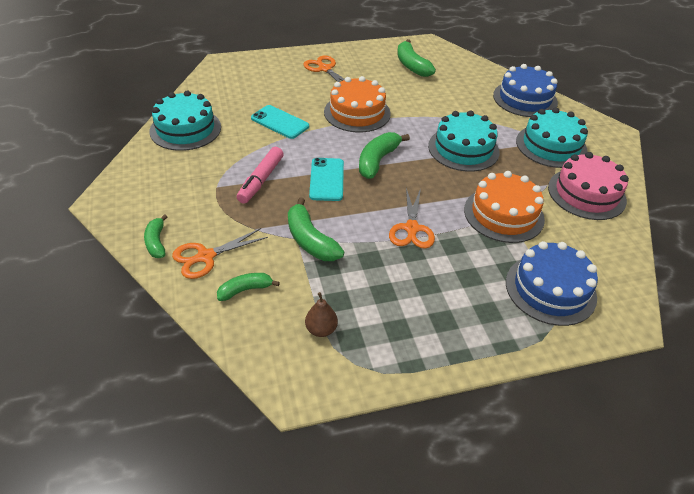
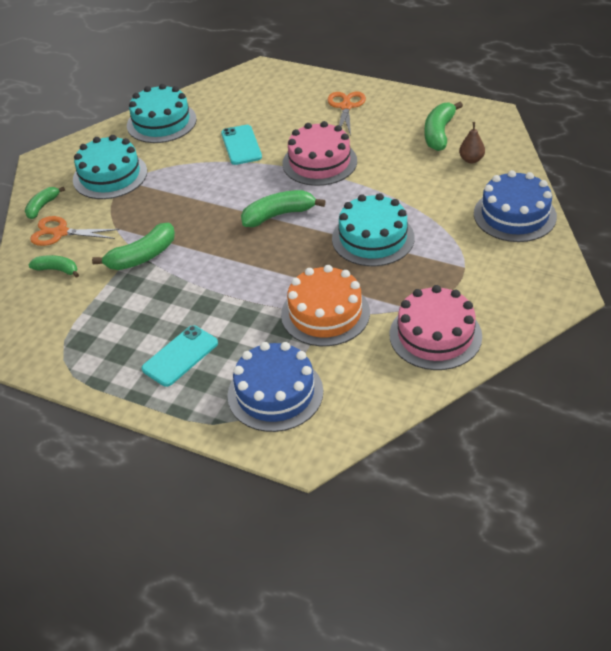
camera: 45 degrees right, 0 degrees up
pink marker [237,147,284,204] -> none
green banana [288,198,344,261] -> green banana turned 135 degrees counterclockwise [92,223,175,270]
brown pear [305,292,338,337] -> brown pear moved to [459,122,485,163]
turquoise phone [309,158,344,201] -> turquoise phone moved to [142,325,218,387]
orange cake [324,76,391,132] -> pink cake [282,121,357,186]
orange scissors [389,188,435,249] -> none
turquoise cake [516,108,588,168] -> turquoise cake moved to [73,135,147,199]

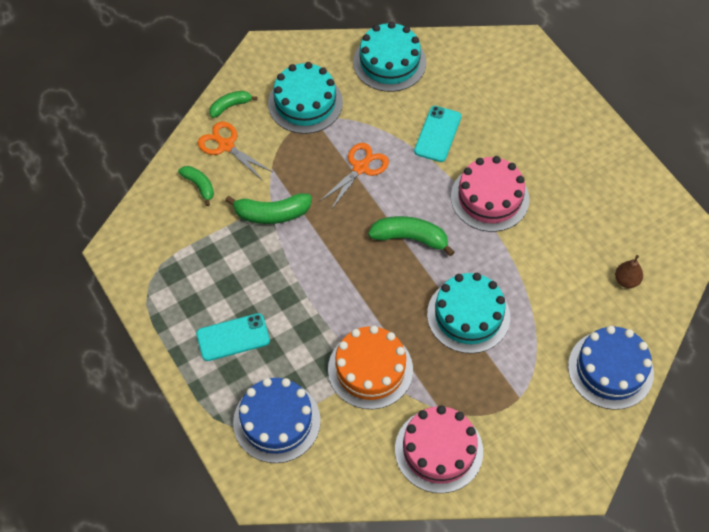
camera: 30 degrees right, 15 degrees up
orange scissors [327,92,366,136] -> orange scissors moved to [319,143,389,210]
green banana [424,102,463,151] -> none

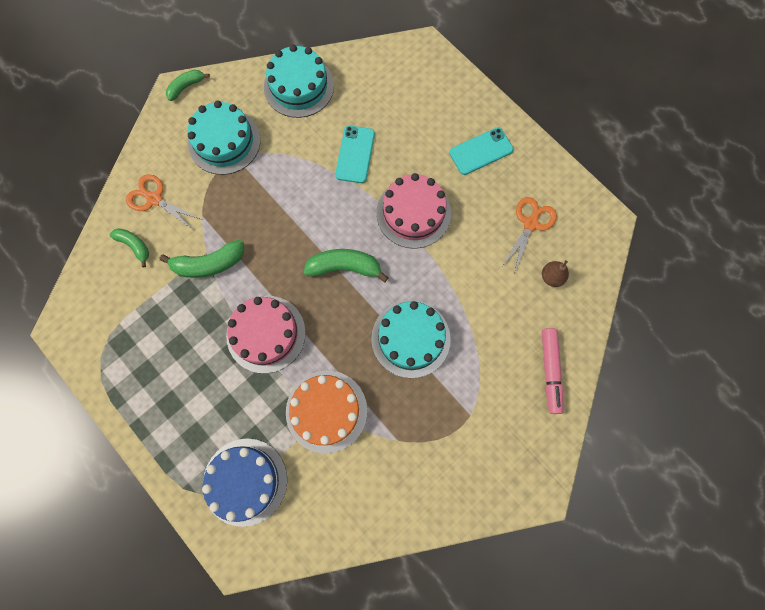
camera: 10 degrees left, 15 degrees up
turquoise phone [196,313,270,361] -> turquoise phone moved to [449,127,514,175]
green banana [209,91,258,118] -> green banana moved to [166,70,210,101]
orange scissors [319,143,389,210] -> orange scissors moved to [503,197,557,272]
pink cake [395,405,483,493] -> pink cake moved to [226,296,306,374]
blue cake [568,326,654,410] -> pink marker [542,328,563,414]

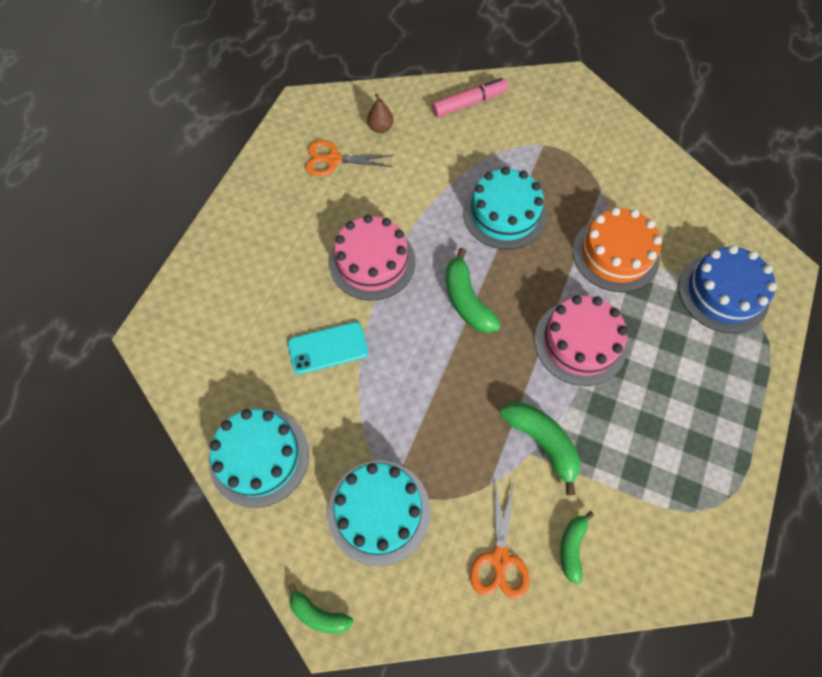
camera: 115 degrees left, 10 degrees down
turquoise phone [449,127,514,175] -> none

